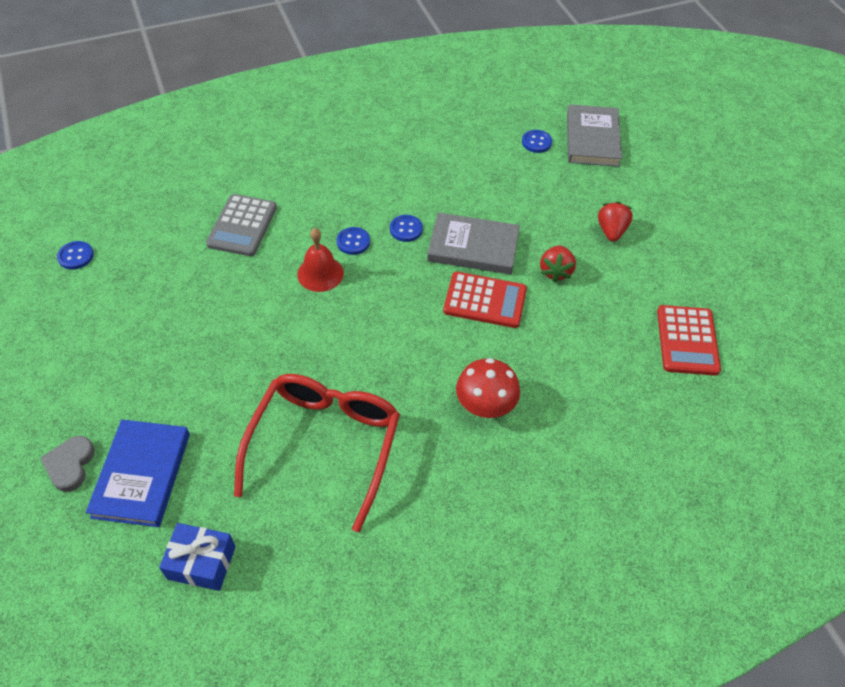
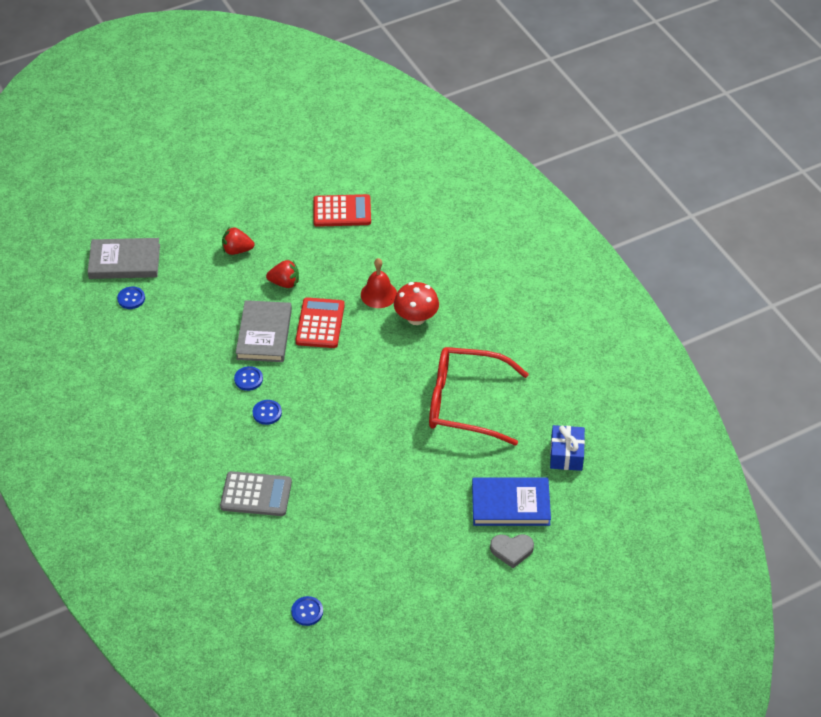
camera: 95 degrees left, 5 degrees down
red bell [297,228,344,292] -> red bell moved to [361,258,397,308]

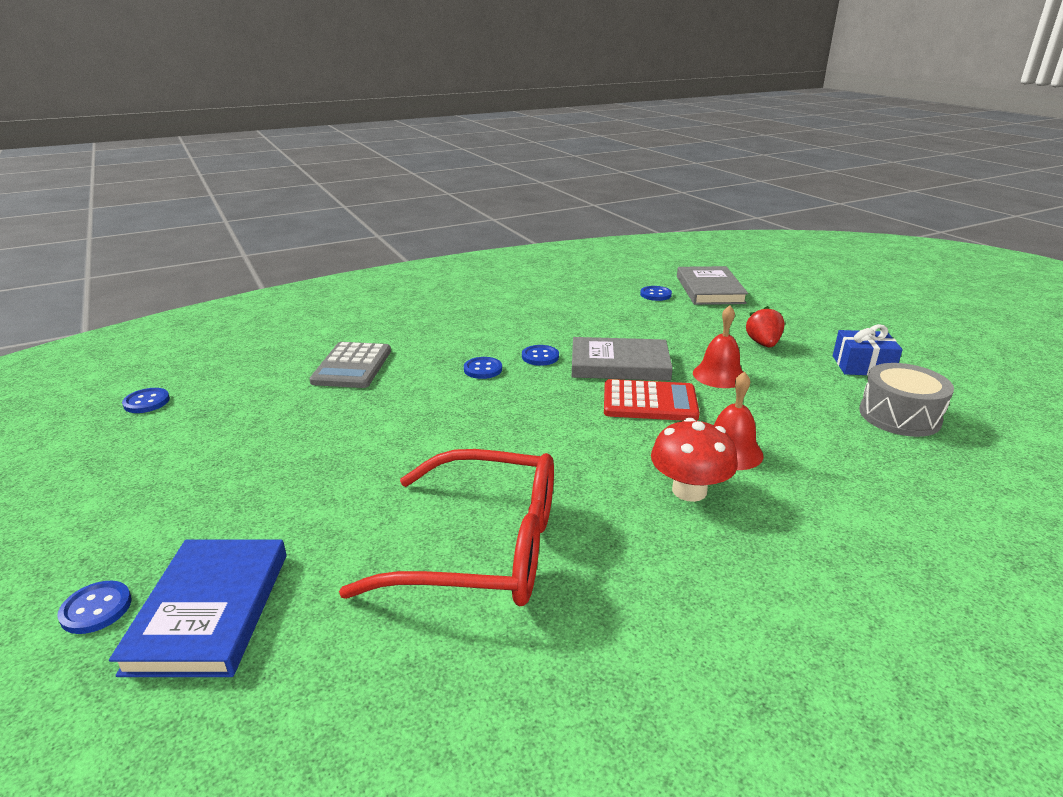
camera: 90 degrees right, 20 degrees down
red strawberry [266,260,299,288] -> red bell [693,305,743,388]
red calculator [313,194,371,227] -> grey drum [859,363,954,437]
red glasses [429,347,529,446] -> red glasses turned 90 degrees clockwise [339,449,554,607]
grey heart [490,534,534,568] -> blue button [57,581,132,634]
blue gift [550,425,585,471] -> blue gift moved to [833,324,903,376]

